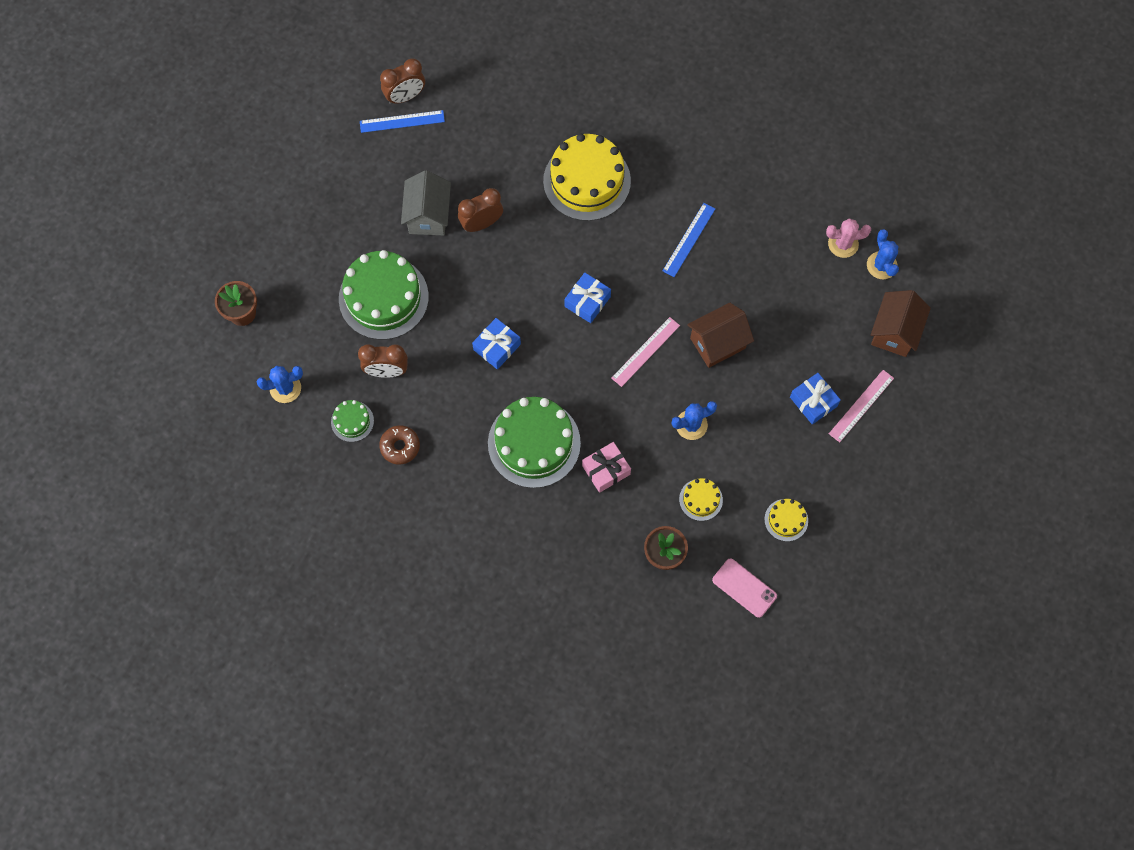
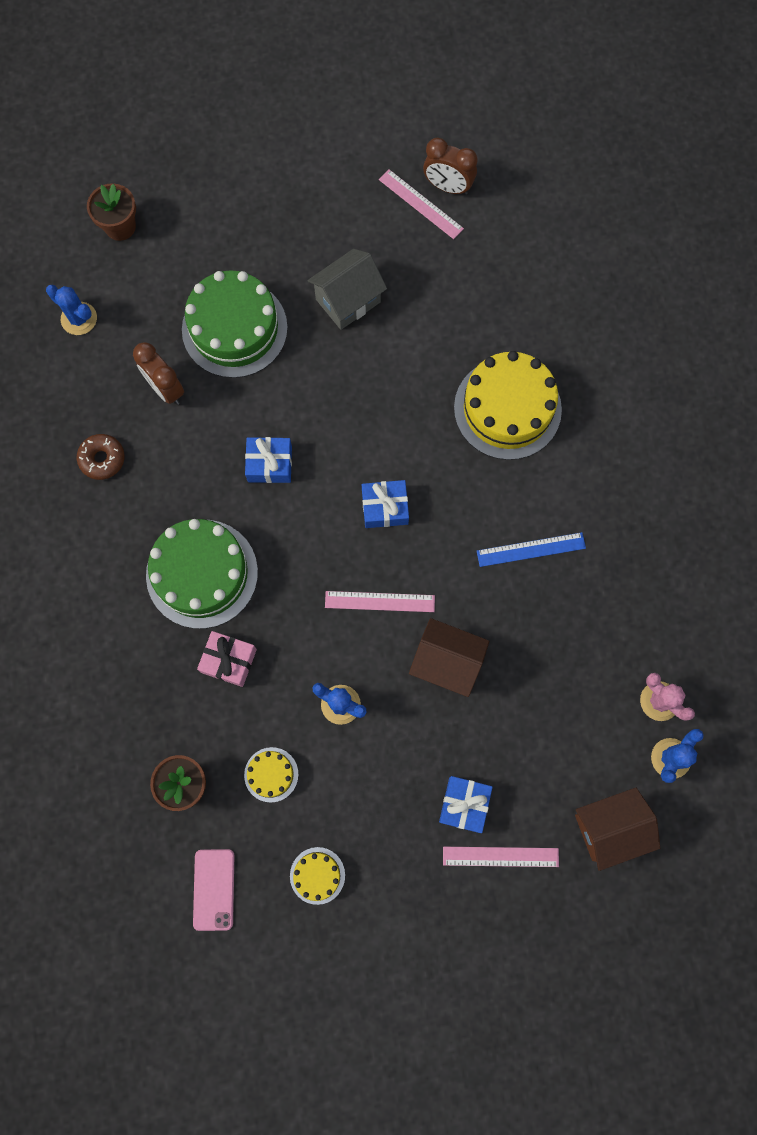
camera: 50 degrees right, 5 degrees up
green cake [331,400,374,442] -> none
blue ruler [360,110,445,133] -> pink ruler [379,169,464,239]
brown clock [458,188,503,232] -> none

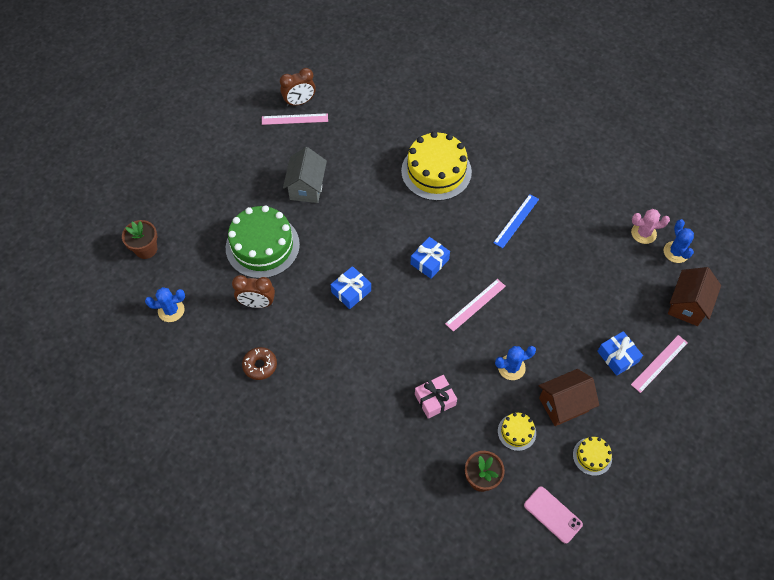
camera: 45 degrees left, 15 degrees down
green cake [146,519,258,629] -> none
brown house [409,618,489,697] -> brown house moved to [539,369,599,426]

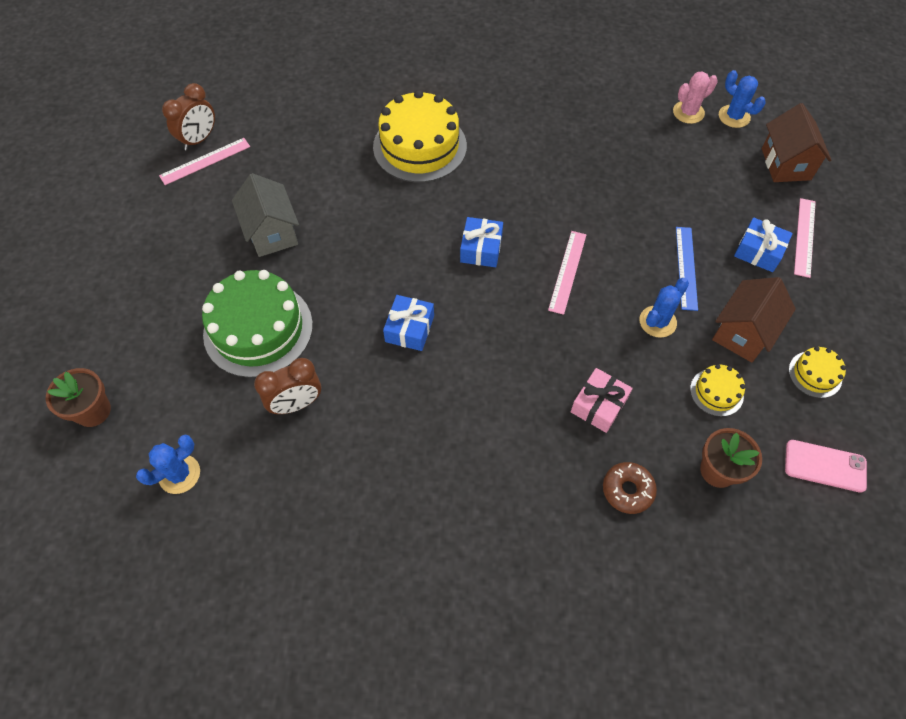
camera: 30 degrees left, 0 degrees up
brown donut [242,347,277,380] -> brown donut moved to [603,462,657,514]
blue ruler [493,194,539,248] -> blue ruler moved to [676,227,698,311]

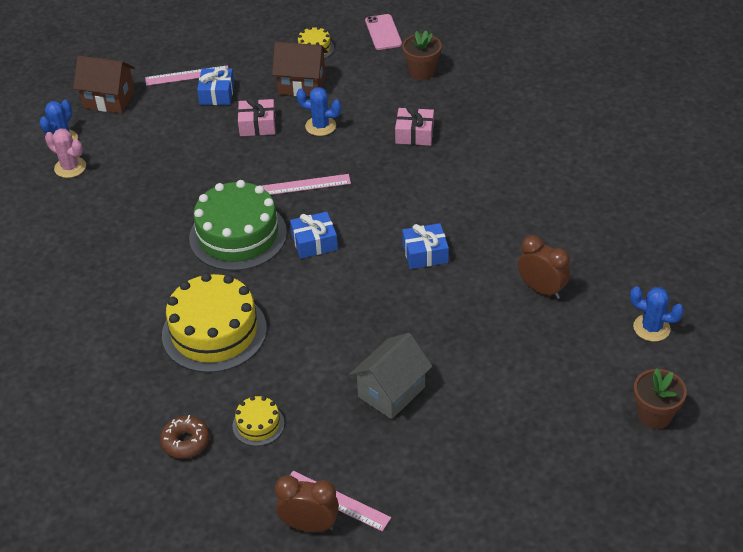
camera: 115 degrees left, 15 degrees down
green cake [202,270,313,378] -> green cake moved to [189,180,287,271]
brown donut [603,462,657,514] -> brown donut moved to [160,415,209,458]
blue ruler [676,227,698,311] -> pink gift [238,97,276,136]
yellow cake [690,364,745,417] -> yellow cake moved to [233,396,284,446]
brown house [762,103,832,182] -> brown house turned 45 degrees clockwise [73,55,135,113]

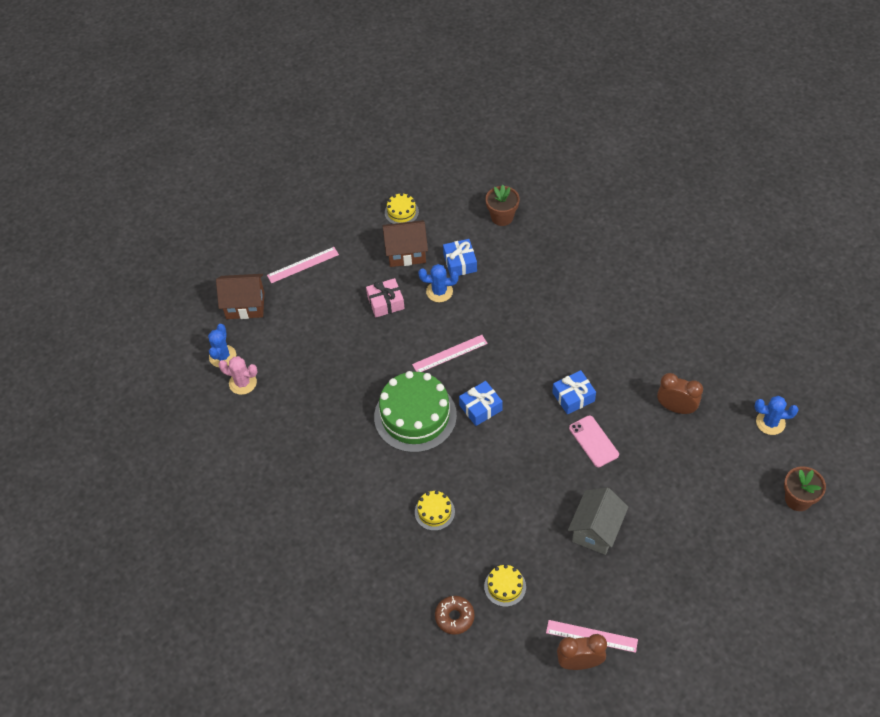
camera: 15 degrees left, 10 degrees up
yellow cake [162,273,267,373] -> yellow cake [415,491,455,531], size x0.46
blue gift [197,68,234,105] -> blue gift moved to [443,239,477,276]
pink phone [365,14,402,50] -> pink phone moved to [569,416,619,467]
pink gift [395,105,434,146] -> none

